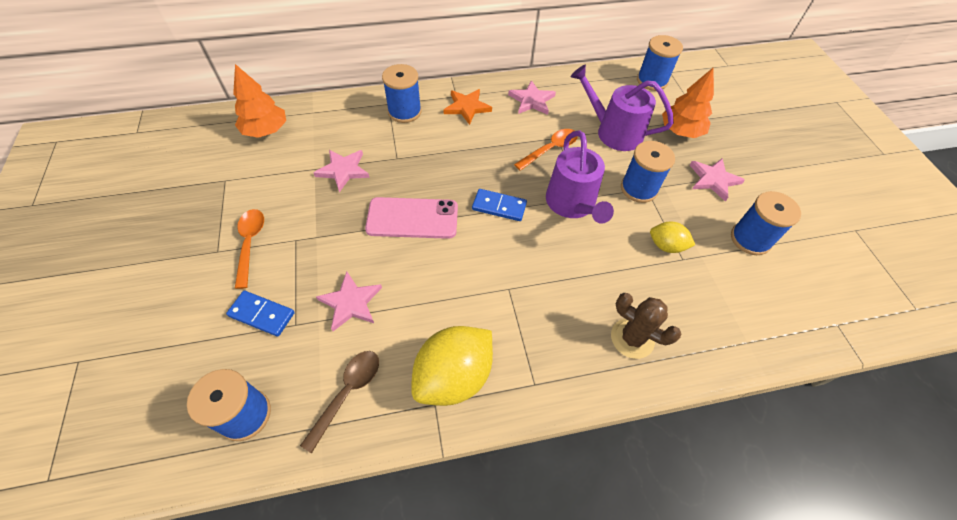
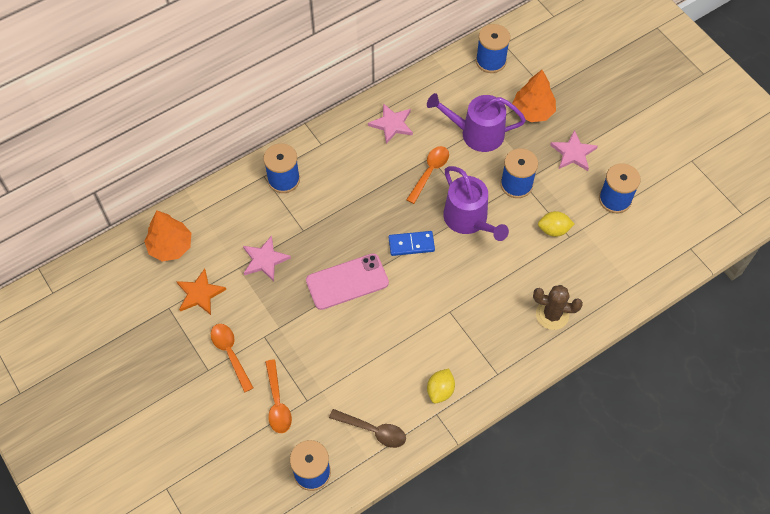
camera: 20 degrees left, 5 degrees up
blue domino [226,290,295,337] -> orange spoon [265,359,292,433]
brown spoon [300,351,379,453] -> brown spoon turned 105 degrees clockwise [329,409,406,448]
pink star [316,272,382,331] -> none
yellow lemon [411,326,493,406] -> yellow lemon [427,368,455,403], size x0.53
orange star [444,89,492,125] -> orange star moved to [176,269,226,315]

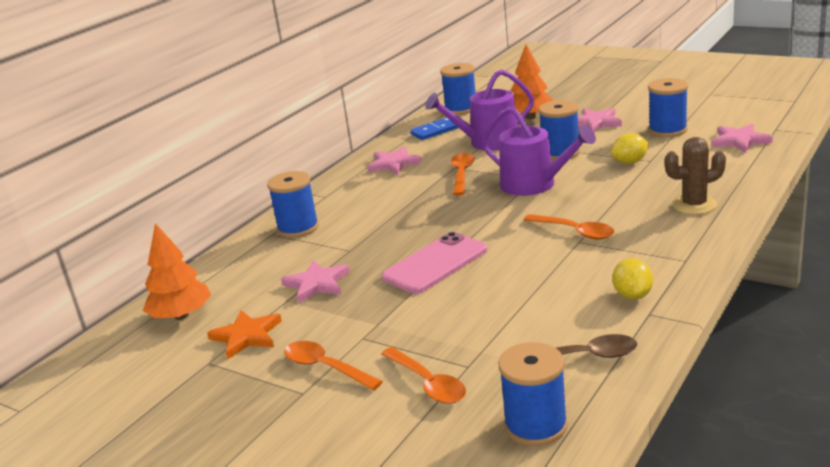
camera: 20 degrees left, 35 degrees down
blue domino [389,231,435,256] -> blue domino moved to [410,118,459,140]
none -> orange spoon [524,214,614,240]
none -> pink star [712,124,773,153]

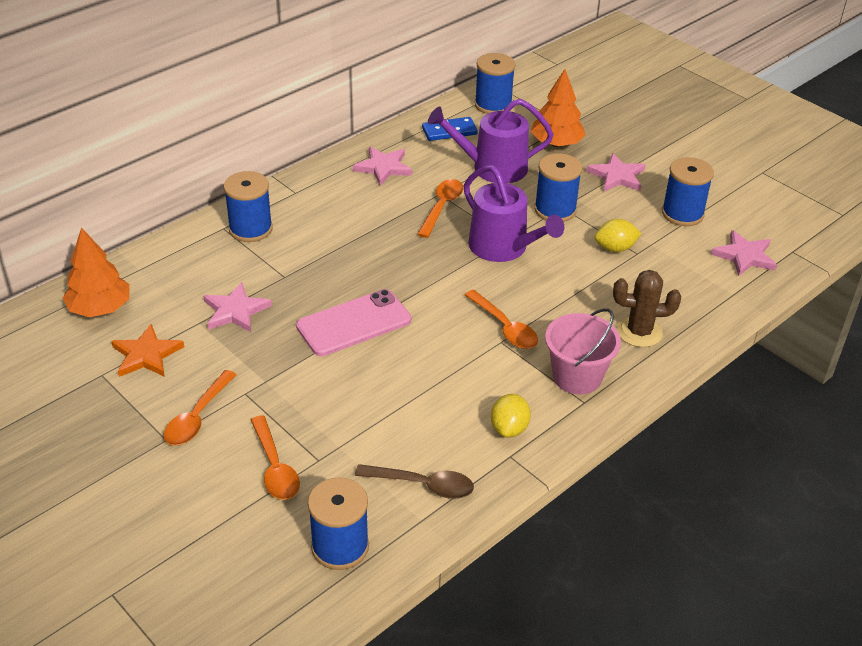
camera: 10 degrees right, 15 degrees up
orange spoon [284,341,383,391] -> orange spoon turned 120 degrees counterclockwise [164,370,237,446]
none -> pink bucket [545,309,621,394]

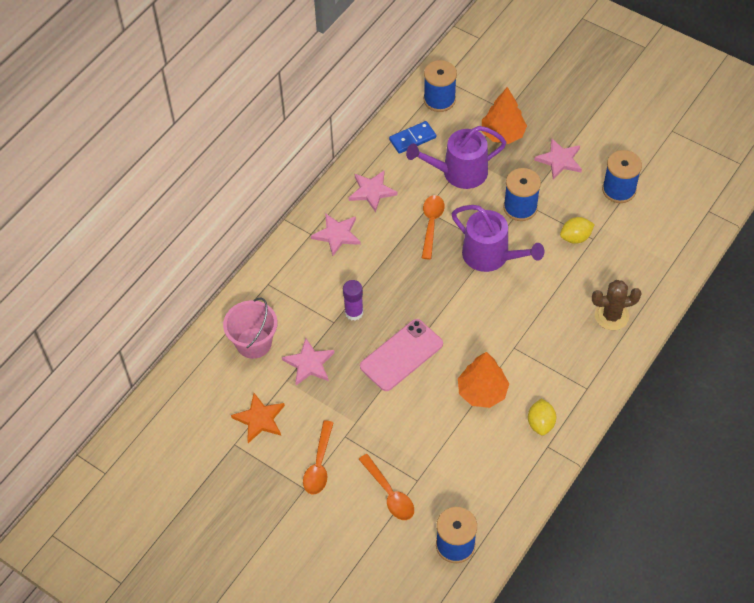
camera: 10 degrees left, 15 degrees up
orange tree [63,227,130,317] -> orange tree moved to [458,352,509,408]
blue spool [224,171,273,242] -> none
brown spoon [355,464,474,499] -> none
orange spoon [465,290,538,349] -> none
pink bucket [545,309,621,394] -> pink bucket moved to [223,298,277,359]
pink star [711,230,777,276] -> pink star moved to [311,213,361,256]
none -> purple glue stick [343,280,363,321]

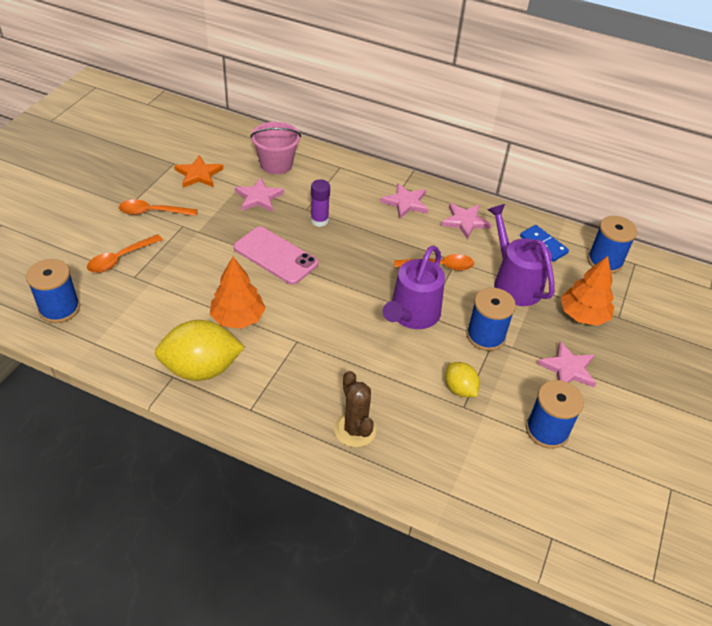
camera: 75 degrees right, 10 degrees down
yellow lemon [528,398,556,436] -> yellow lemon [155,320,244,381], size x1.87

